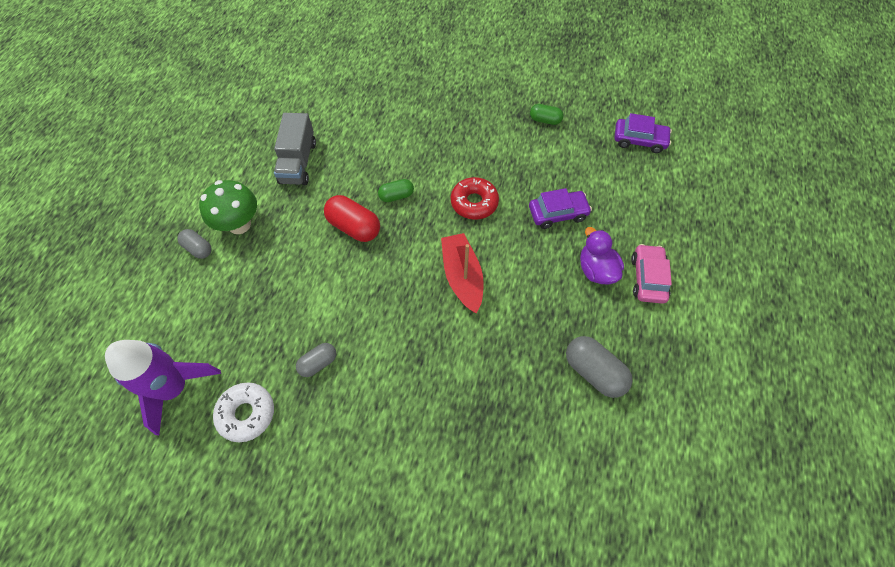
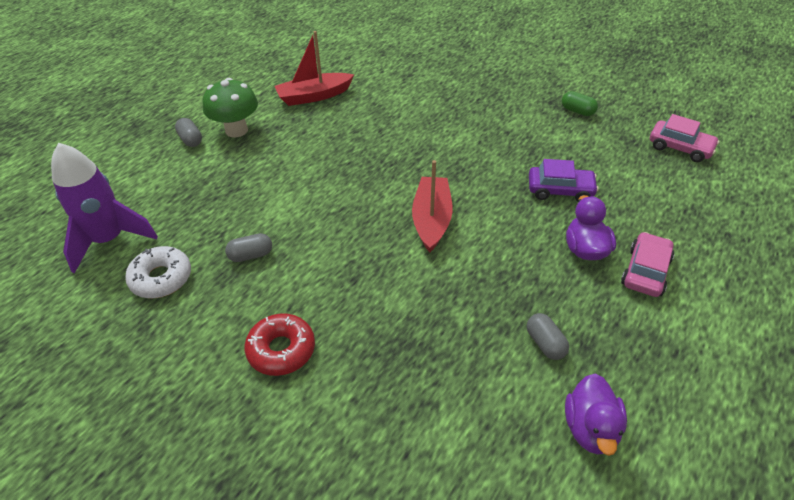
camera: 20 degrees right, 15 degrees down
grey truck [274,113,316,185] -> red boat [275,31,354,106]
red capsule [324,195,380,242] -> none
green capsule [378,179,414,202] -> none
red donut [451,177,499,220] -> red donut moved to [244,313,315,376]
grey capsule [566,336,632,398] -> grey capsule [527,313,569,360], size x0.61
purple car [614,113,672,153] -> pink car [650,114,720,162]
none -> purple duck [565,374,627,456]

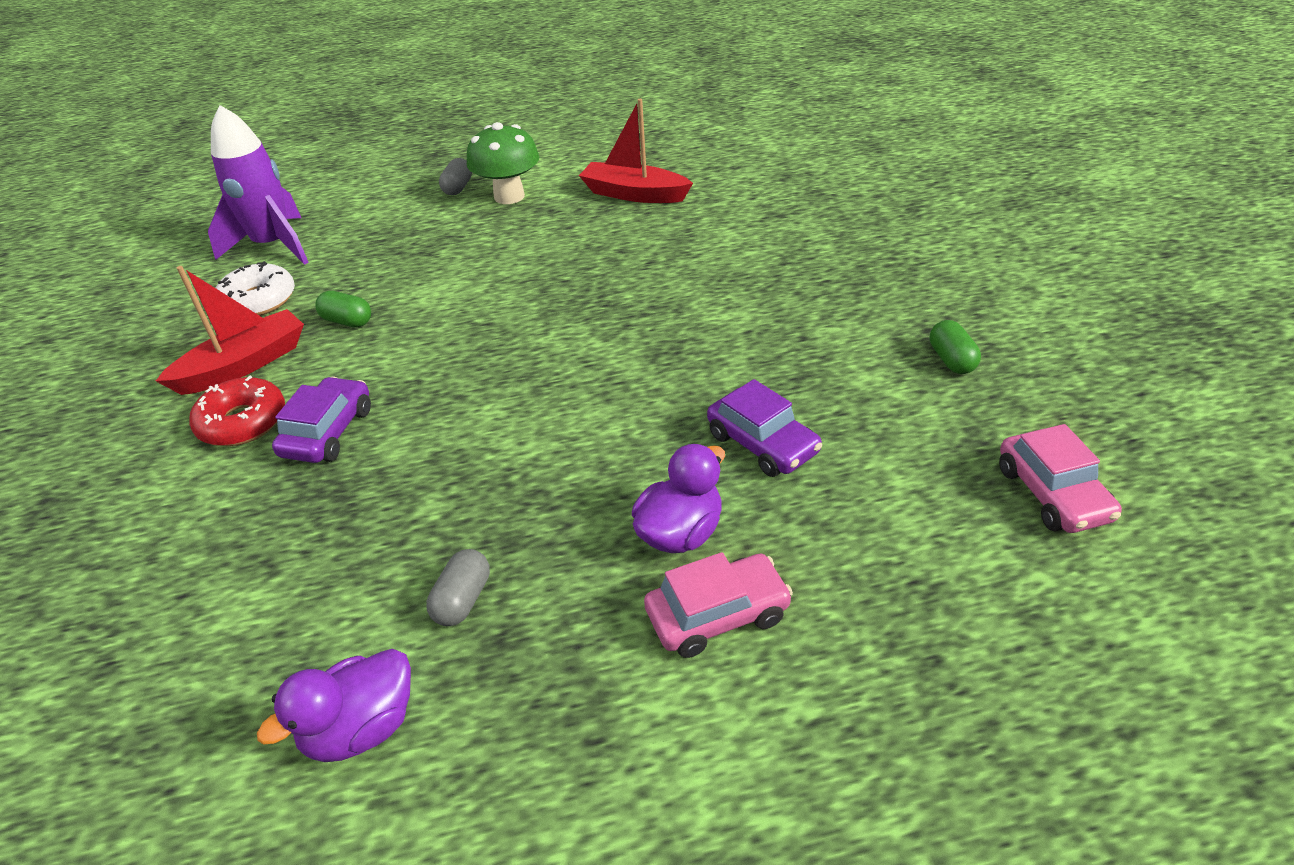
camera: 45 degrees right, 5 degrees down
grey capsule [225,233,272,262] -> green capsule [315,291,371,327]
red boat [412,160,453,253] -> red boat moved to [156,266,304,395]
none -> purple car [272,377,371,463]

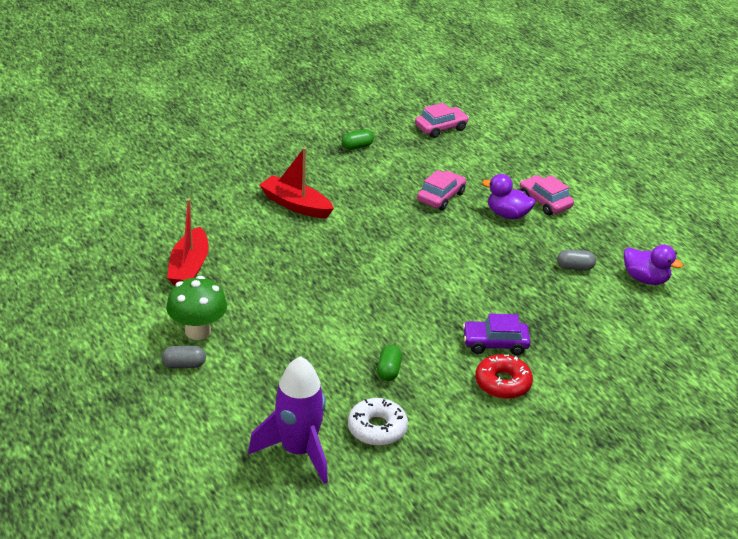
camera: 110 degrees left, 5 degrees down
red boat [156,266,304,395] -> red boat moved to [259,147,334,218]
purple car [707,379,822,477] -> pink car [417,170,466,210]

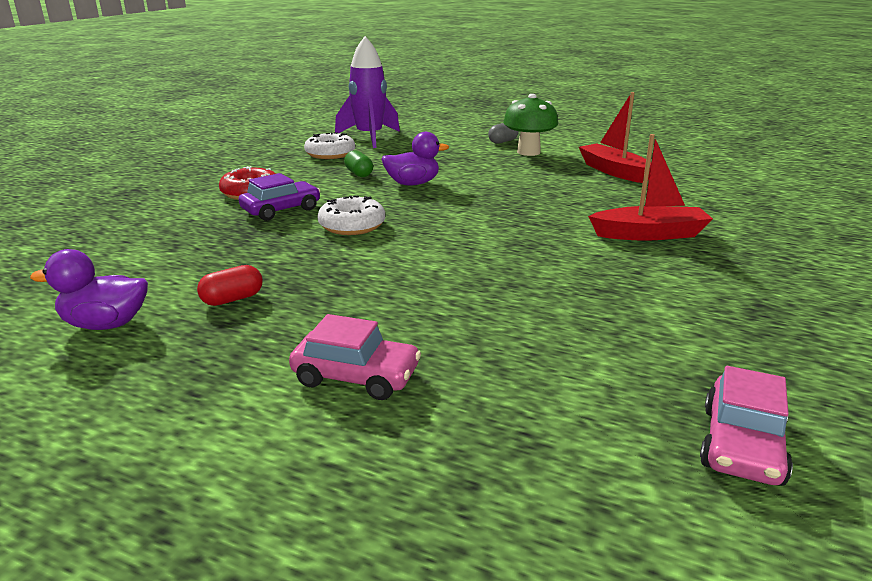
camera: 145 degrees right, 10 degrees down
green capsule [342,129,374,150] -> none
pink car [417,170,466,210] -> none
purple duck [482,174,535,219] -> purple duck moved to [382,132,449,186]
grey capsule [557,249,596,270] -> red capsule [197,265,263,306]
none -> white donut [317,196,385,235]

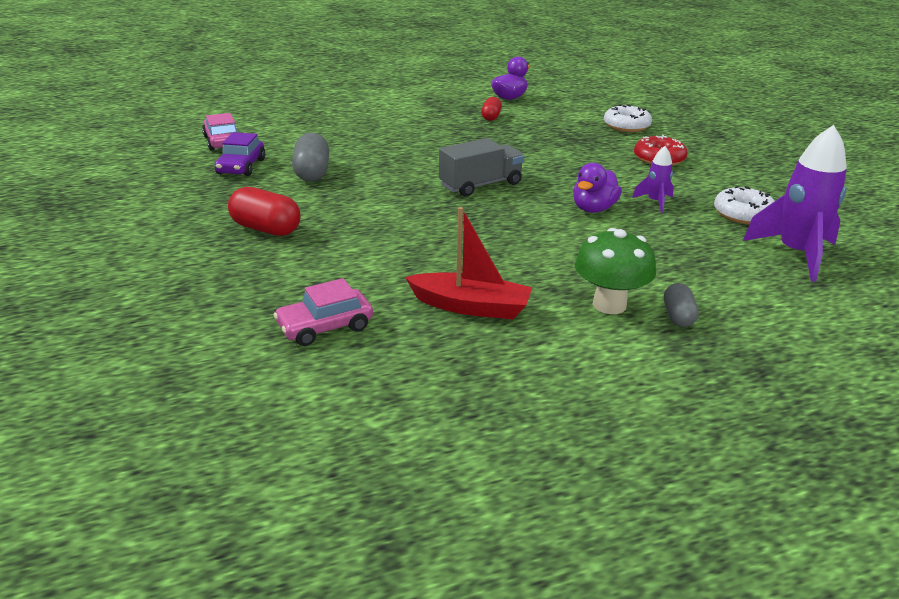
camera: 135 degrees right, 5 degrees up
purple car [239,173,320,221] -> purple car moved to [215,132,265,176]
pink car [289,314,421,400] -> pink car moved to [274,278,373,346]
white donut [317,196,385,235] -> white donut moved to [604,104,652,132]
green capsule [344,150,373,177] -> purple rocket [632,146,674,213]
red boat [588,134,713,240] -> none
none -> red capsule [228,187,301,236]
none -> grey capsule [292,133,329,181]
none -> grey truck [439,138,524,197]

